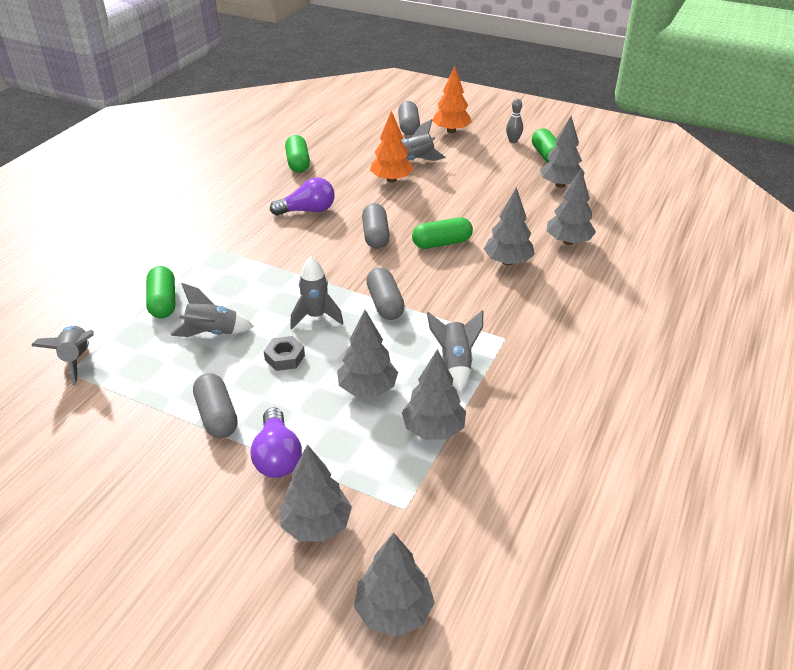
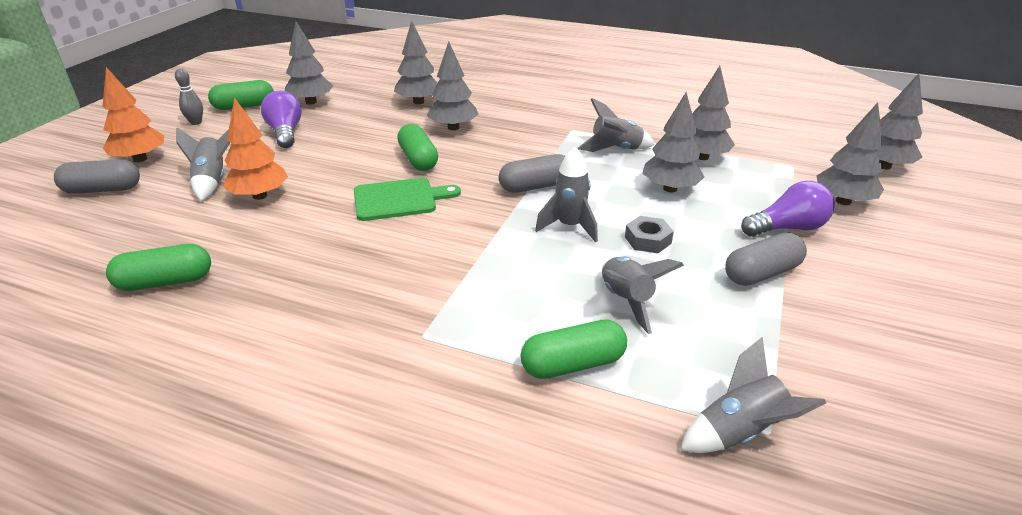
camera: 95 degrees left, 5 degrees down
purple light bulb [270,177,335,215] -> purple light bulb moved to [261,91,302,148]
grey capsule [362,203,390,249] -> green cutting board [354,178,461,221]

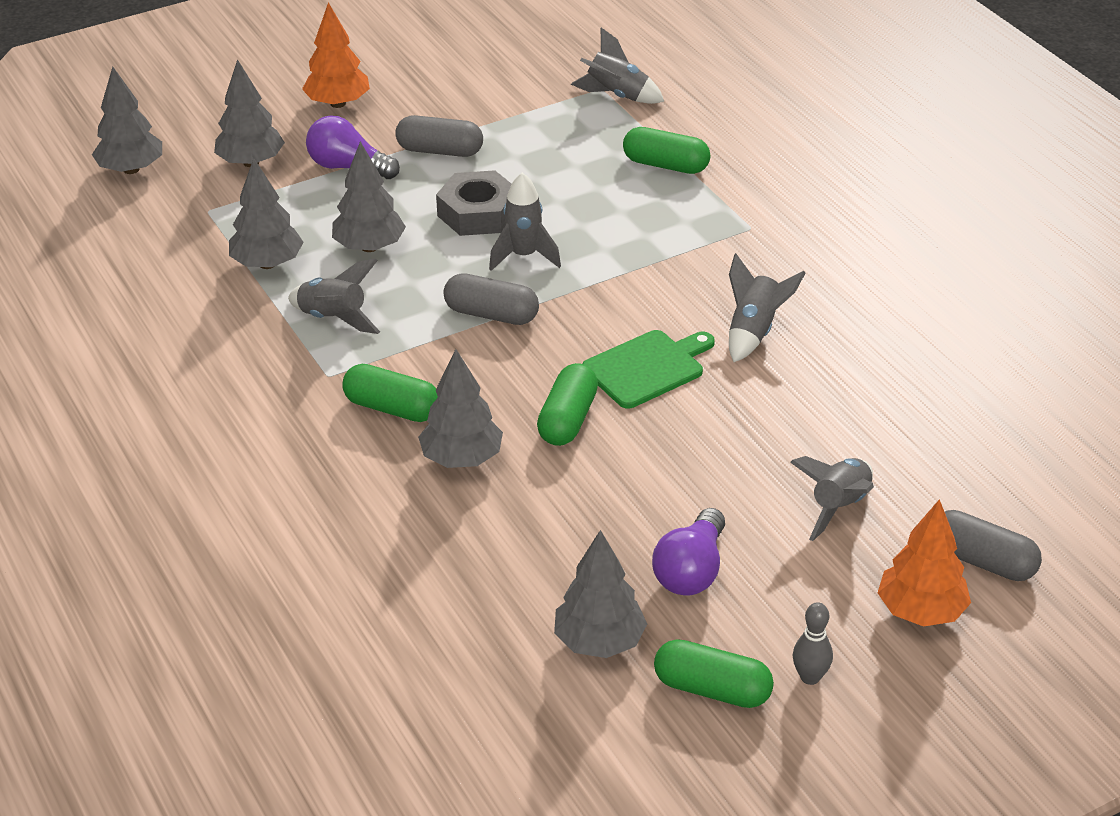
camera: 140 degrees left, 5 degrees up
green capsule [106,244,211,291] -> green capsule moved to [343,364,438,422]
orange tree [223,97,288,200] -> orange tree moved to [302,2,370,108]
green cutting board [354,178,461,221] -> green cutting board turned 120 degrees clockwise [582,330,715,409]
grey tree [394,21,438,104] -> none
grey rocket [602,256,684,334] -> grey rocket moved to [729,253,805,362]
grey nut [625,216,674,253] -> grey nut [436,170,512,236], size x1.64

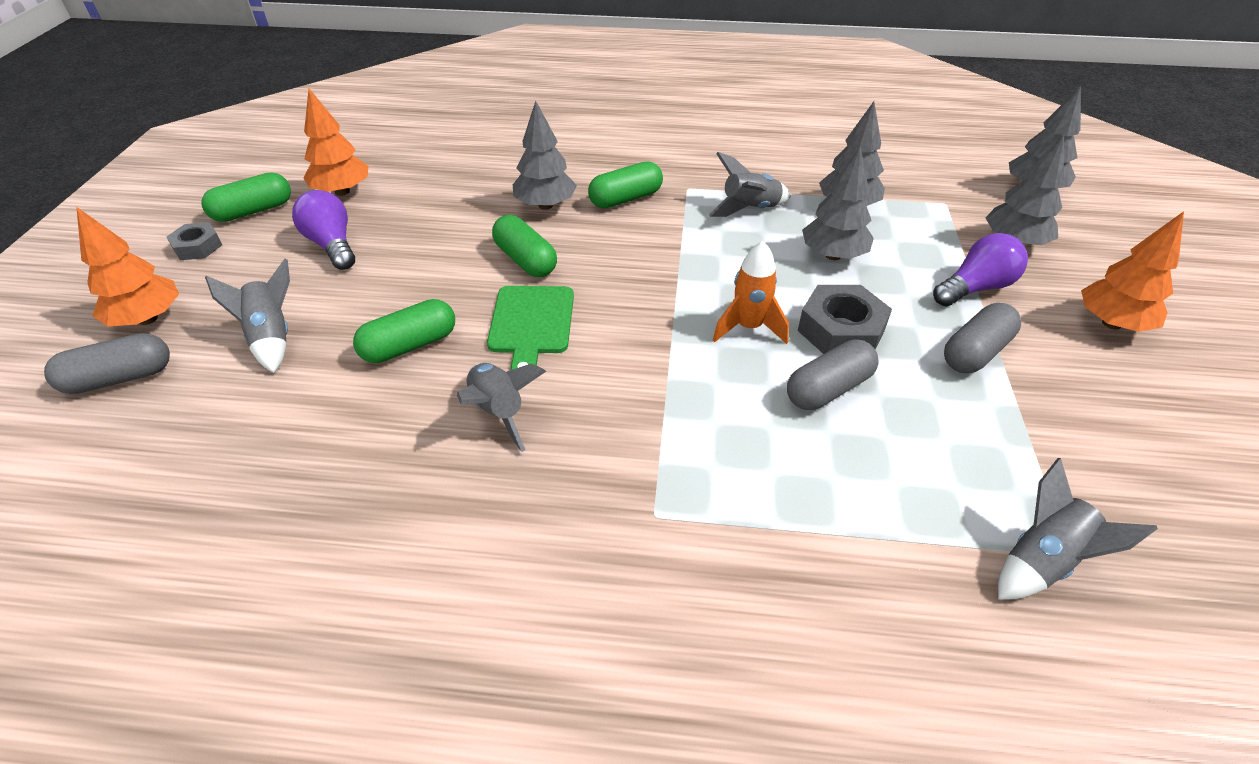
camera: 125 degrees right, 5 degrees up
grey capsule [444,273,539,325] -> grey capsule moved to [787,339,879,410]
grey rocket [489,173,561,271] -> orange rocket [713,241,789,344]
grey tree [554,530,647,658] -> orange tree [304,89,368,196]
green capsule [623,127,710,174] -> green capsule moved to [353,299,455,363]
grey bowling pin [793,602,833,685] -> grey nut [167,222,222,260]

